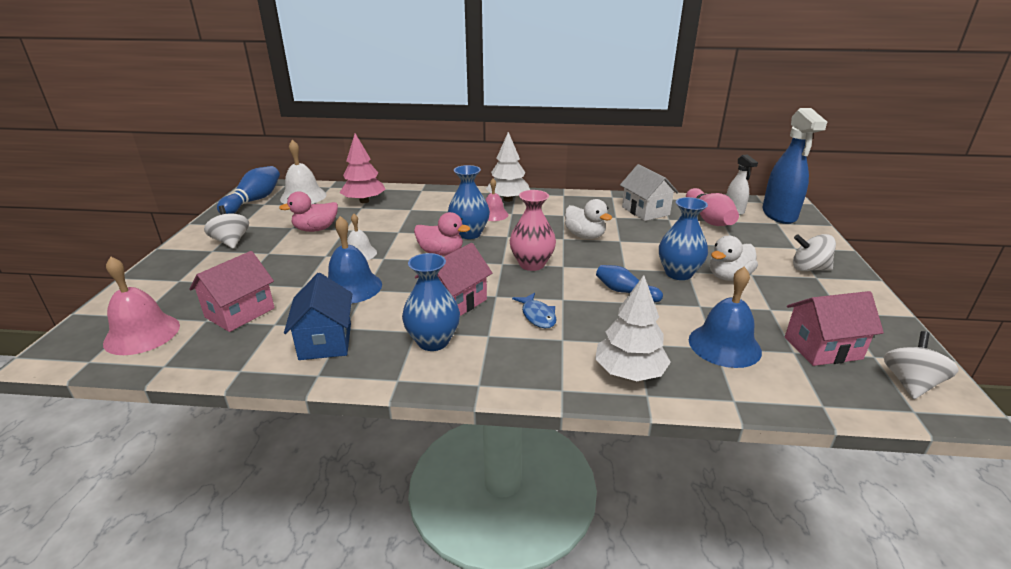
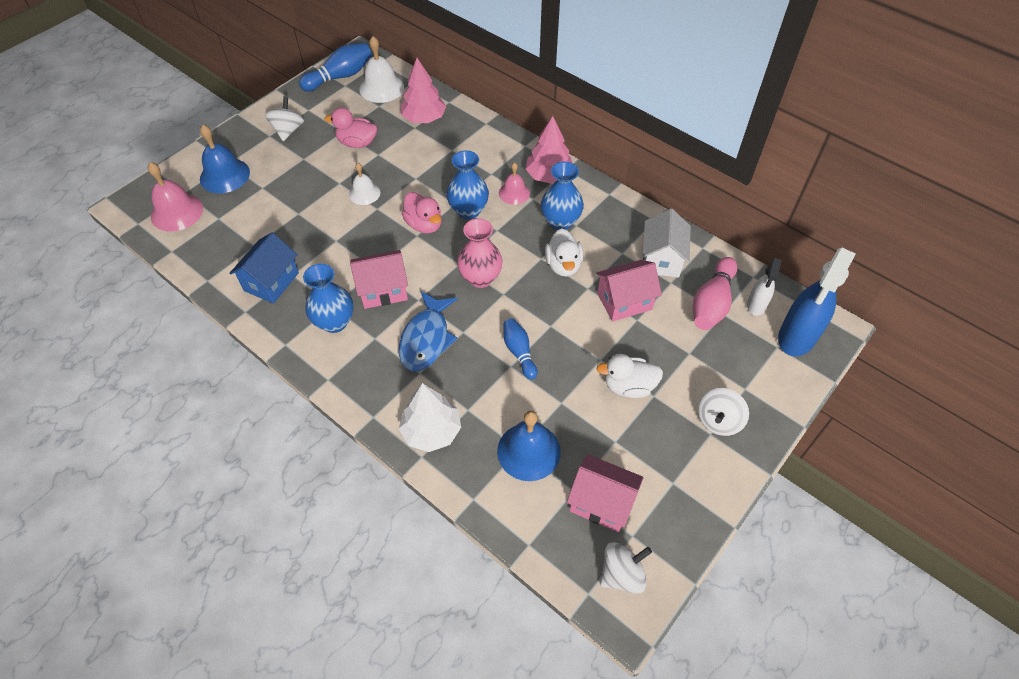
camera: 35 degrees right, 25 degrees up
pink house [189,251,275,332] -> pink house moved to [596,260,662,322]
blue bell [328,216,382,304] -> blue bell moved to [200,125,250,193]
white tree [486,132,530,202] -> pink tree [525,116,572,184]
blue fish [512,293,557,328] -> blue fish [399,291,458,371], size x1.71
blue vase [659,197,708,280] -> blue vase moved to [541,161,584,230]
white spinning top [793,234,836,271] -> white spinning top turned 105 degrees counterclockwise [698,388,749,436]

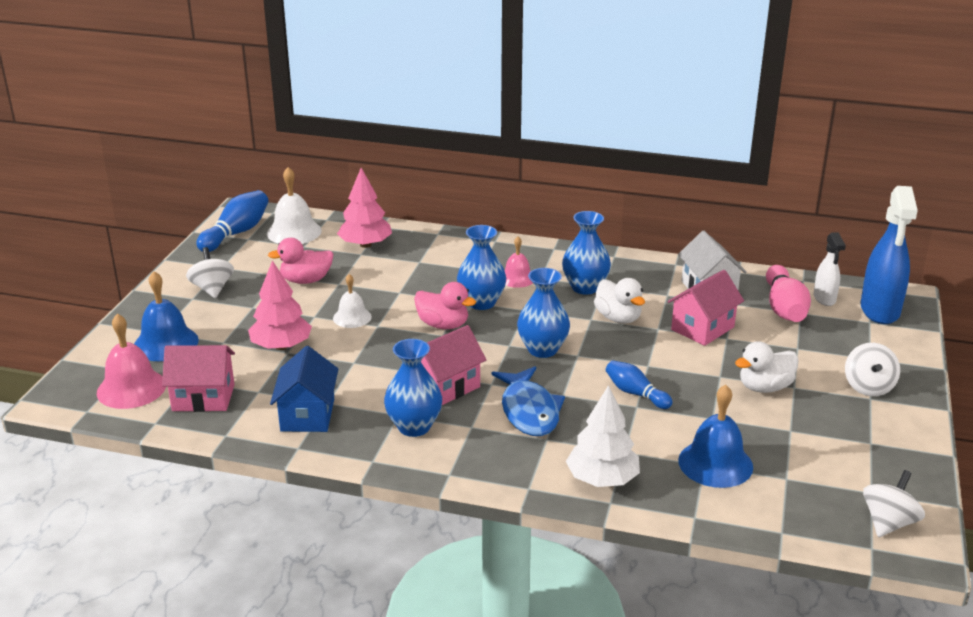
camera: 25 degrees left, 25 degrees down
pink vase [457,219,503,288] -> blue vase [517,268,570,358]
pink tree [525,116,572,184] -> pink tree moved to [248,261,312,350]
pink house [567,454,643,532] -> pink house moved to [162,345,235,412]

